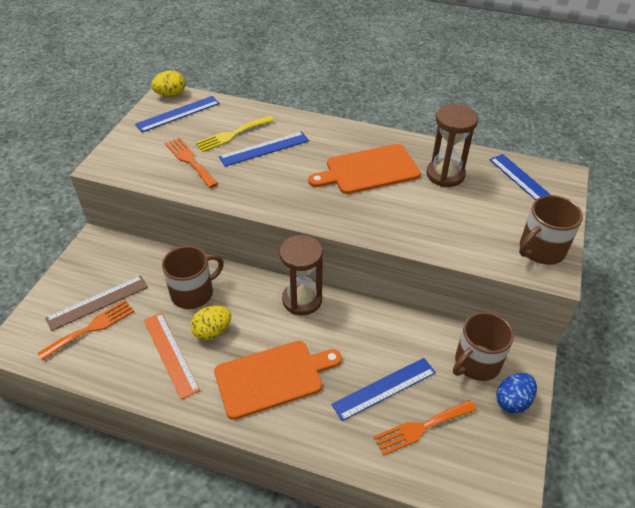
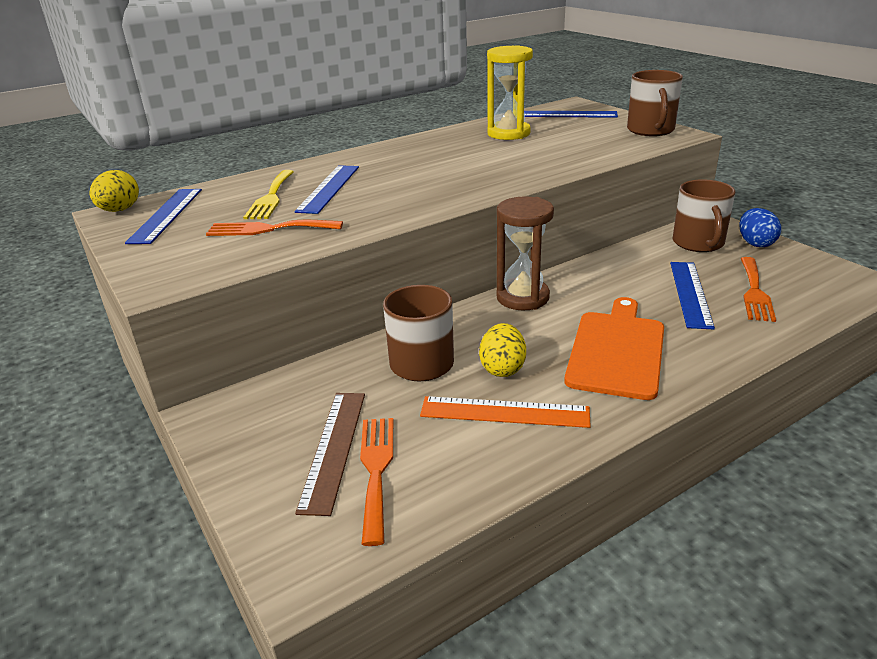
camera: 50 degrees left, 15 degrees down
orange cutting board [308,144,421,194] -> none
brown hourglass [426,104,478,187] -> yellow hourglass [487,45,533,140]

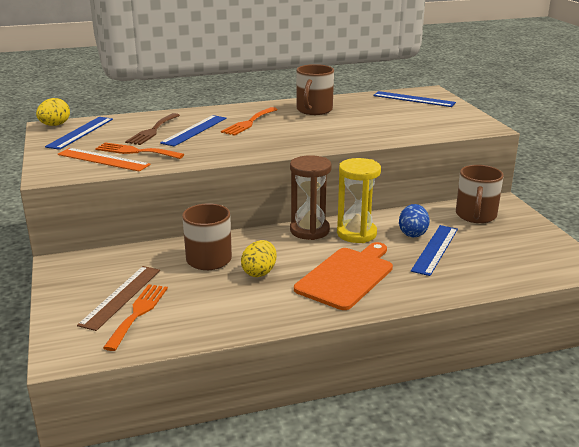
camera: 15 degrees right, 5 degrees down
yellow fork [243,170,294,219] -> brown fork [125,113,180,145]
orange ruler [420,396,591,428] -> orange ruler moved to [58,148,151,172]
yellow hourglass [487,45,533,140] -> yellow hourglass moved to [337,158,381,243]
brown mug [627,70,683,136] -> brown mug moved to [296,64,334,115]
blue egg [739,208,781,247] -> blue egg moved to [399,204,430,237]
orange fork [741,257,776,322] -> orange fork moved to [221,107,278,136]

